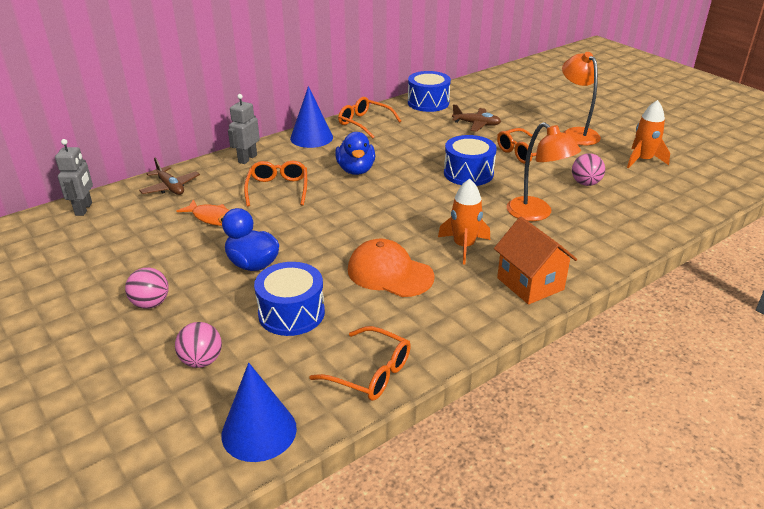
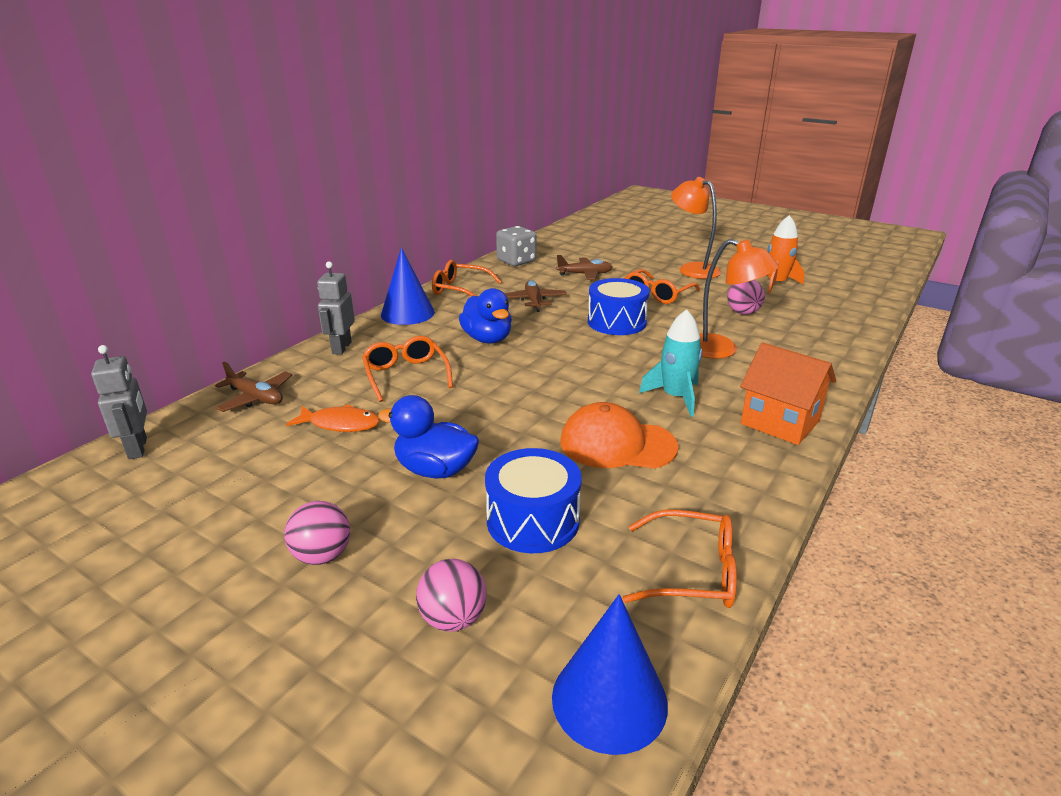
camera: 20 degrees left, 5 degrees down
blue drum [408,71,451,112] -> grey dice [496,226,536,266]
orange rocket [438,179,490,264] -> turquoise rocket [639,309,702,417]
none -> brown plane [505,280,567,312]

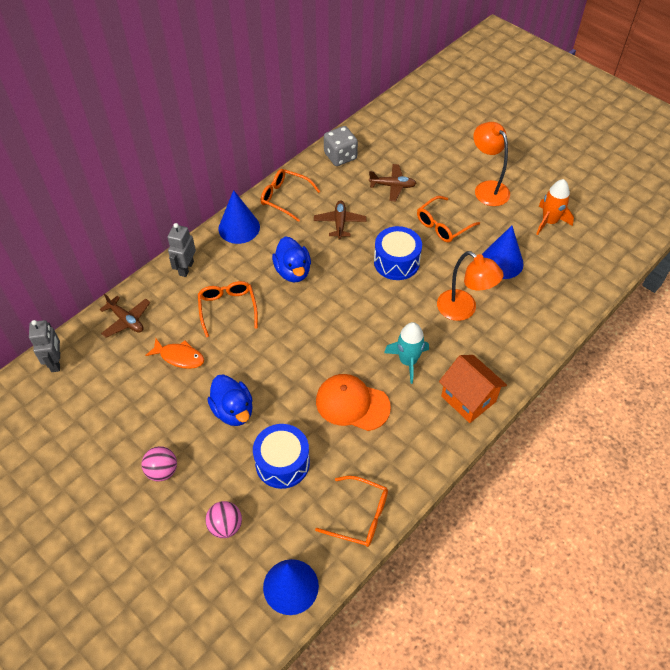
camera: 10 degrees right, 25 degrees up
blue duck [378,395,479,478] -> blue duck turned 150 degrees counterclockwise [207,374,253,426]
pink ball [727,280,765,315] -> blue cone [482,226,524,279]

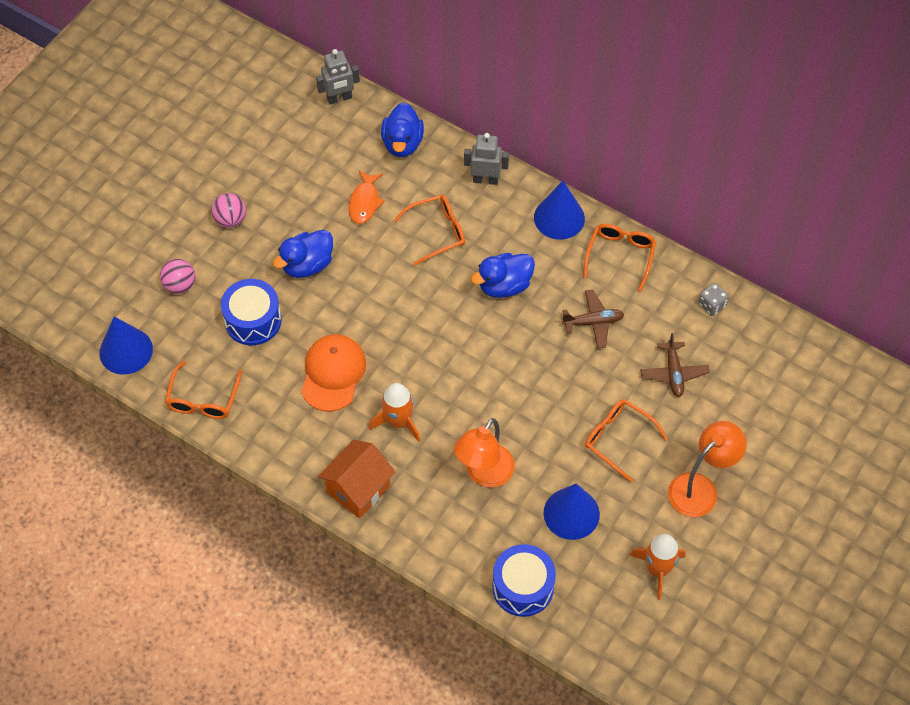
camera: 80 degrees right, 5 degrees up
brown plane [100,294,150,338] -> blue duck [381,102,424,157]
grey dice [324,126,358,166] -> grey dice [698,283,729,316], size x0.61
blue drum [374,226,422,280] -> blue drum moved to [492,544,556,617]
turquoise rocket [384,322,429,384] -> orange rocket [369,383,420,442]

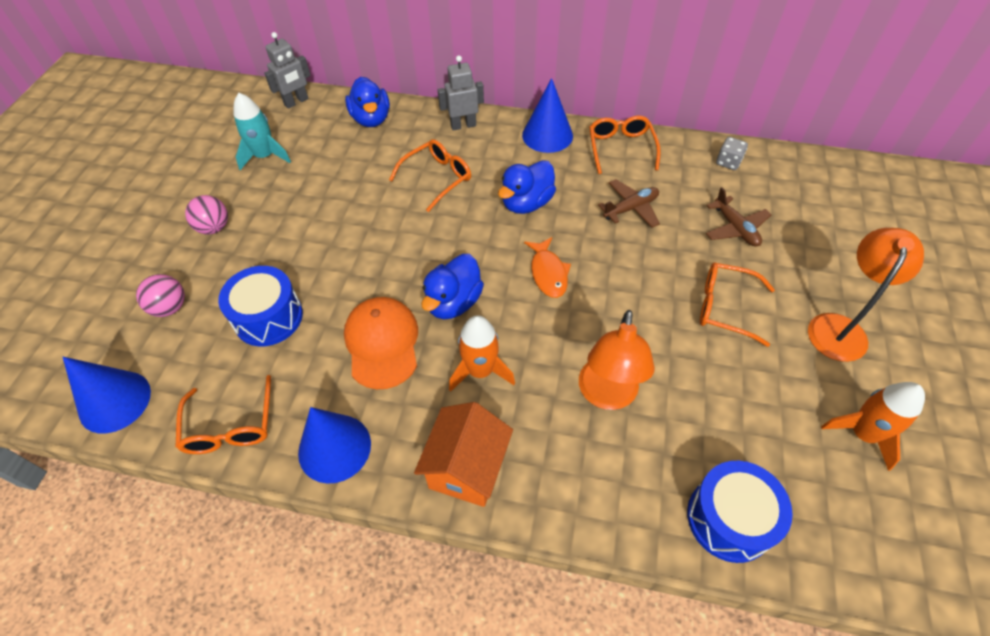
camera: 20 degrees left, 5 degrees down
blue duck [273,230,333,278] -> blue duck moved to [421,254,484,319]
orange fish [349,171,385,224] -> orange fish moved to [524,237,571,298]
blue cone [544,483,600,540] -> blue cone moved to [298,407,371,484]
none -> turquoise rocket [233,93,291,170]

